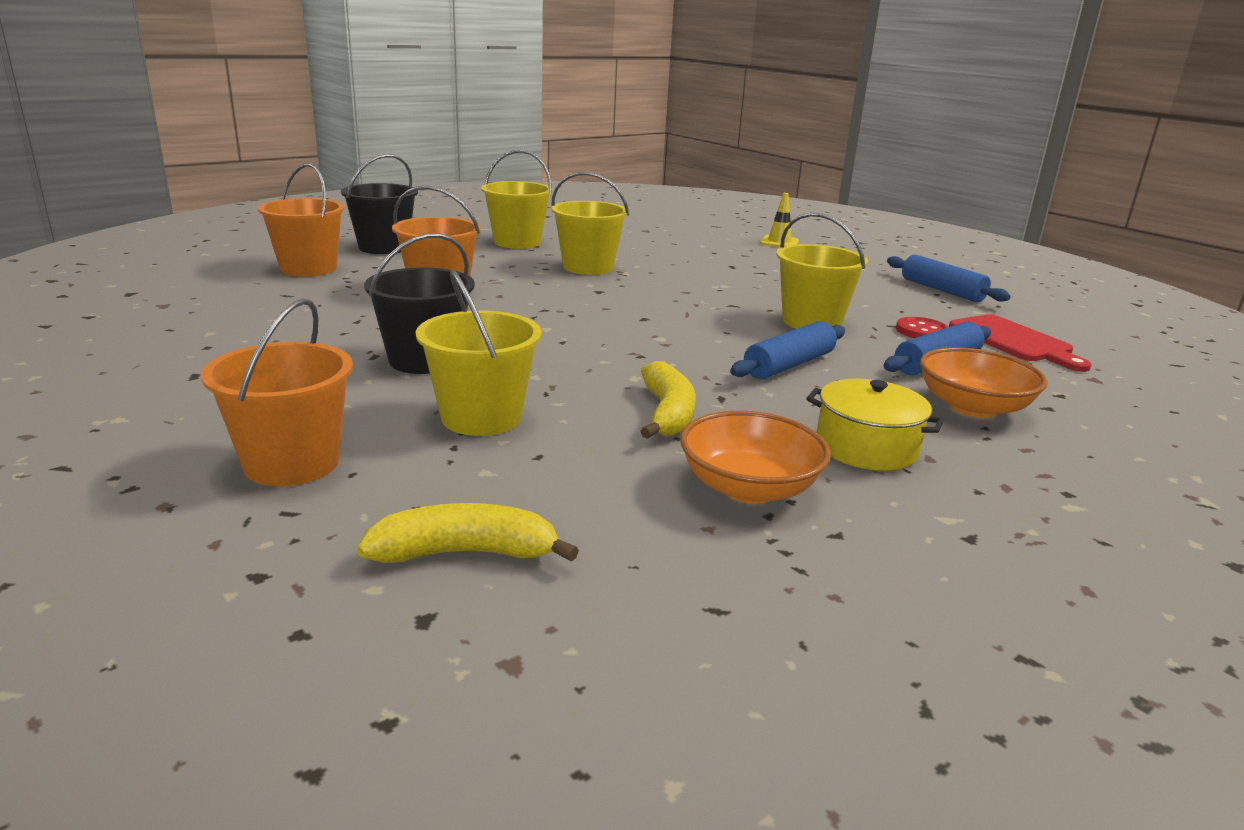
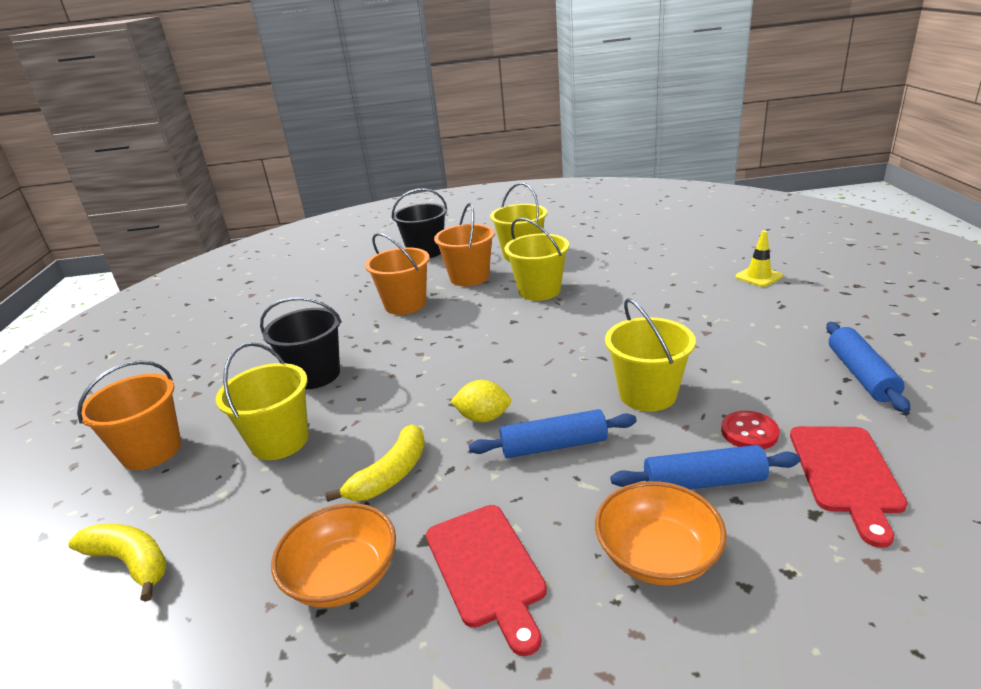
camera: 40 degrees right, 5 degrees up
orange bucket [258,163,345,277] -> orange bucket moved to [434,203,495,286]
yellow pot [806,379,944,471] -> red cutting board [426,505,547,656]
none -> yellow lemon [450,380,511,422]

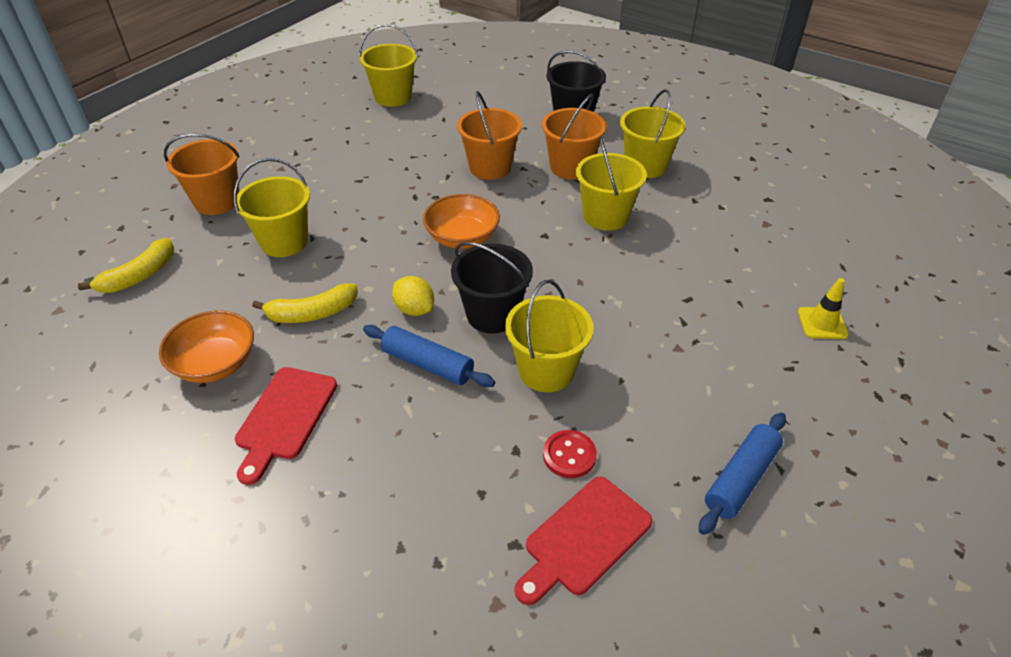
camera: 35 degrees right, 15 degrees up
yellow banana [68,524,167,602] -> yellow banana turned 60 degrees clockwise [78,238,174,293]
black bucket [260,297,342,389] -> black bucket moved to [451,242,533,334]
orange bowl [595,481,727,586] -> orange bowl moved to [423,194,500,249]
blue rolling pin [610,445,801,489] -> none
none -> yellow bucket [359,24,418,107]

